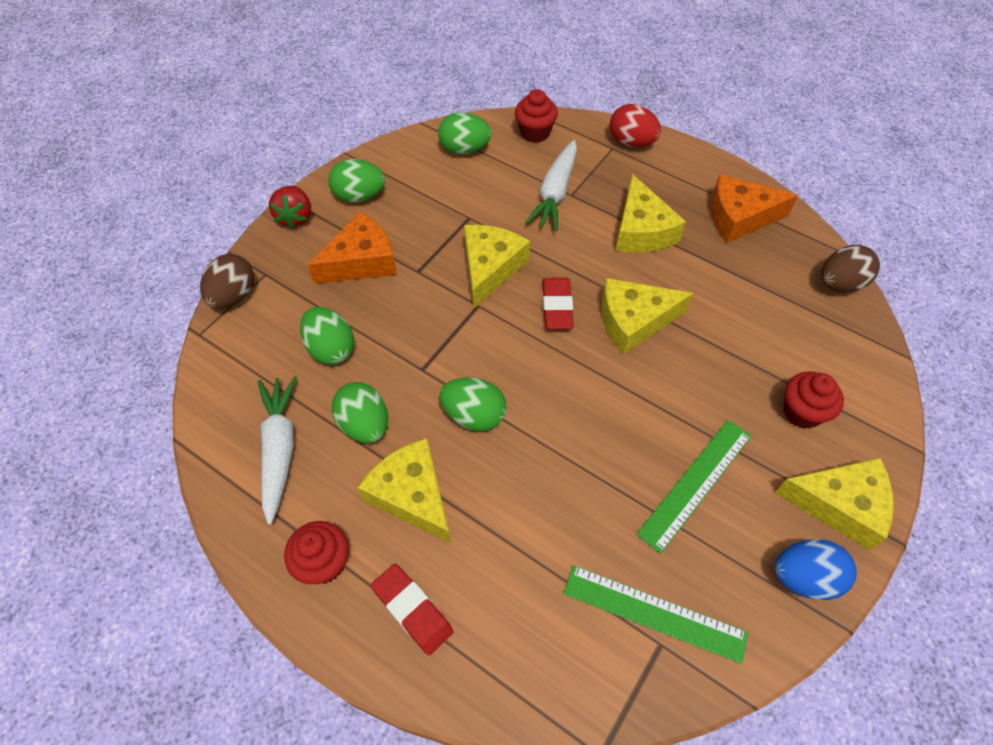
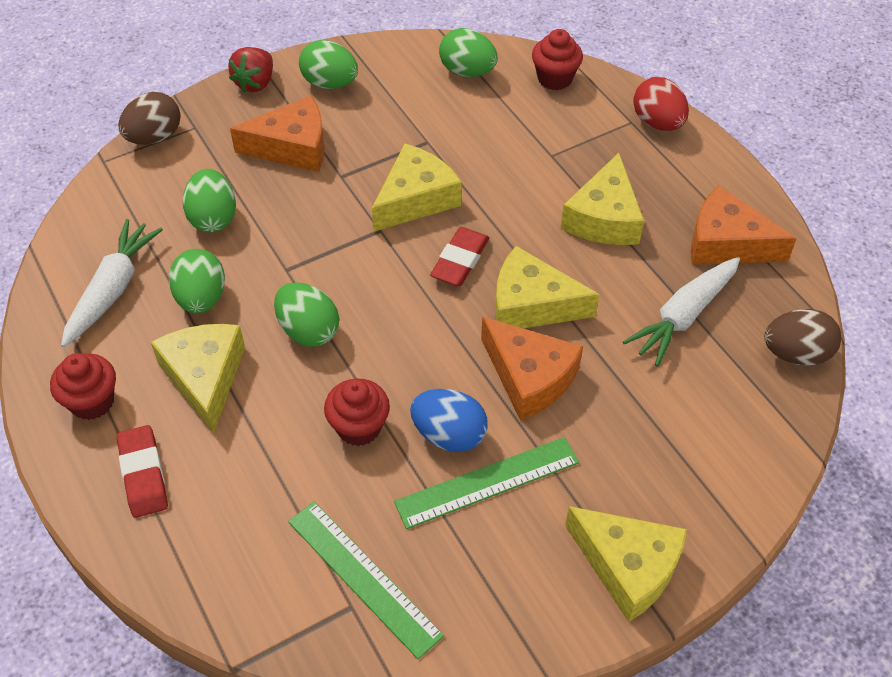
camera: 25 degrees right, 5 degrees down
white carrot [525,140,577,231] -> white carrot moved to [623,257,740,367]
blue egg [775,539,857,600] -> blue egg moved to [410,389,488,452]
red cupcake [783,371,844,429] -> red cupcake moved to [324,379,390,446]
none -> orange cheese [481,317,583,420]

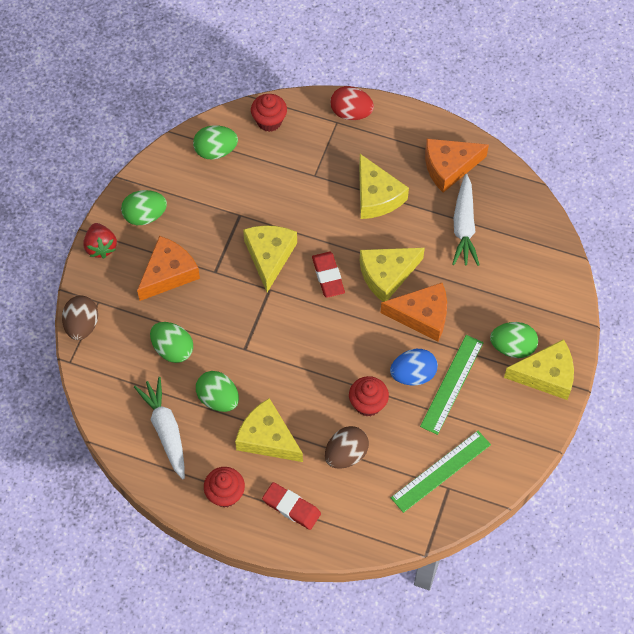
camera: 40 degrees left, 10 degrees up
green egg [274,282,339,347] -> green egg moved to [490,322,538,358]
green ruler [288,501,444,659] -> green ruler turned 45 degrees counterclockwise [391,431,491,513]
brown egg [764,309,841,366] -> brown egg moved to [325,426,369,469]

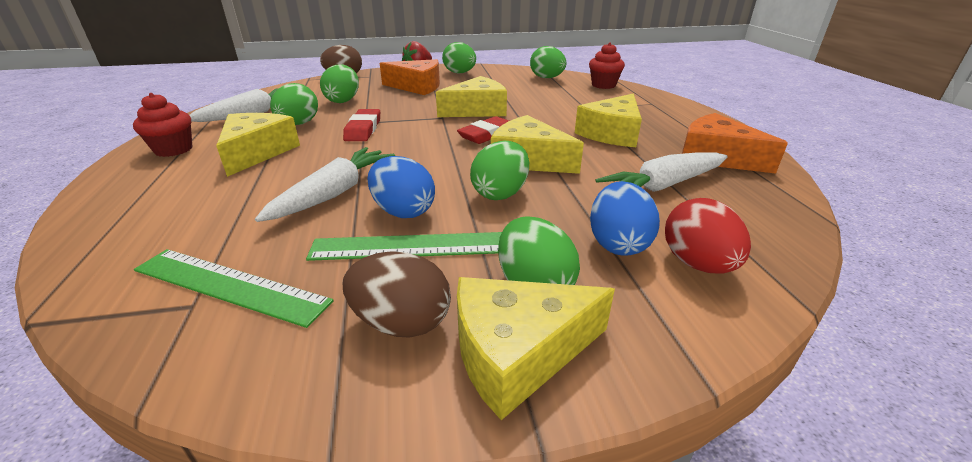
camera: 60 degrees right, 30 degrees down
red eraser [262,482,321,530] -> red eraser moved to [343,109,380,141]
brown egg [325,426,369,469] -> brown egg moved to [343,251,451,338]
red egg [330,86,374,120] -> red egg moved to [665,198,751,274]
red cupcake [349,376,389,417] -> white carrot [255,147,395,222]
orange cheese [381,283,447,342] -> green egg [470,141,529,200]
yellow cheese [504,339,574,400] -> yellow cheese turned 105 degrees clockwise [457,277,615,420]
none -> blue egg [590,181,660,256]

